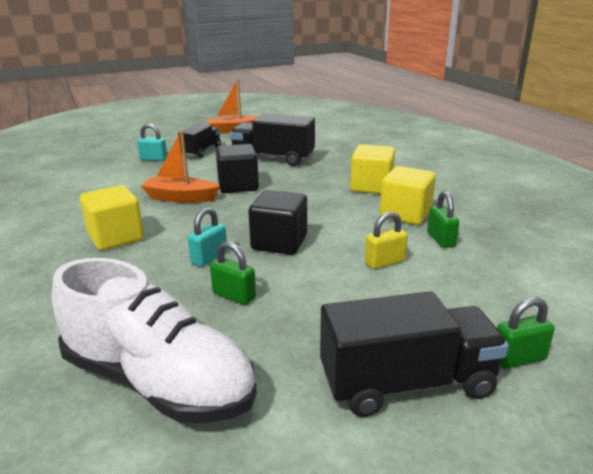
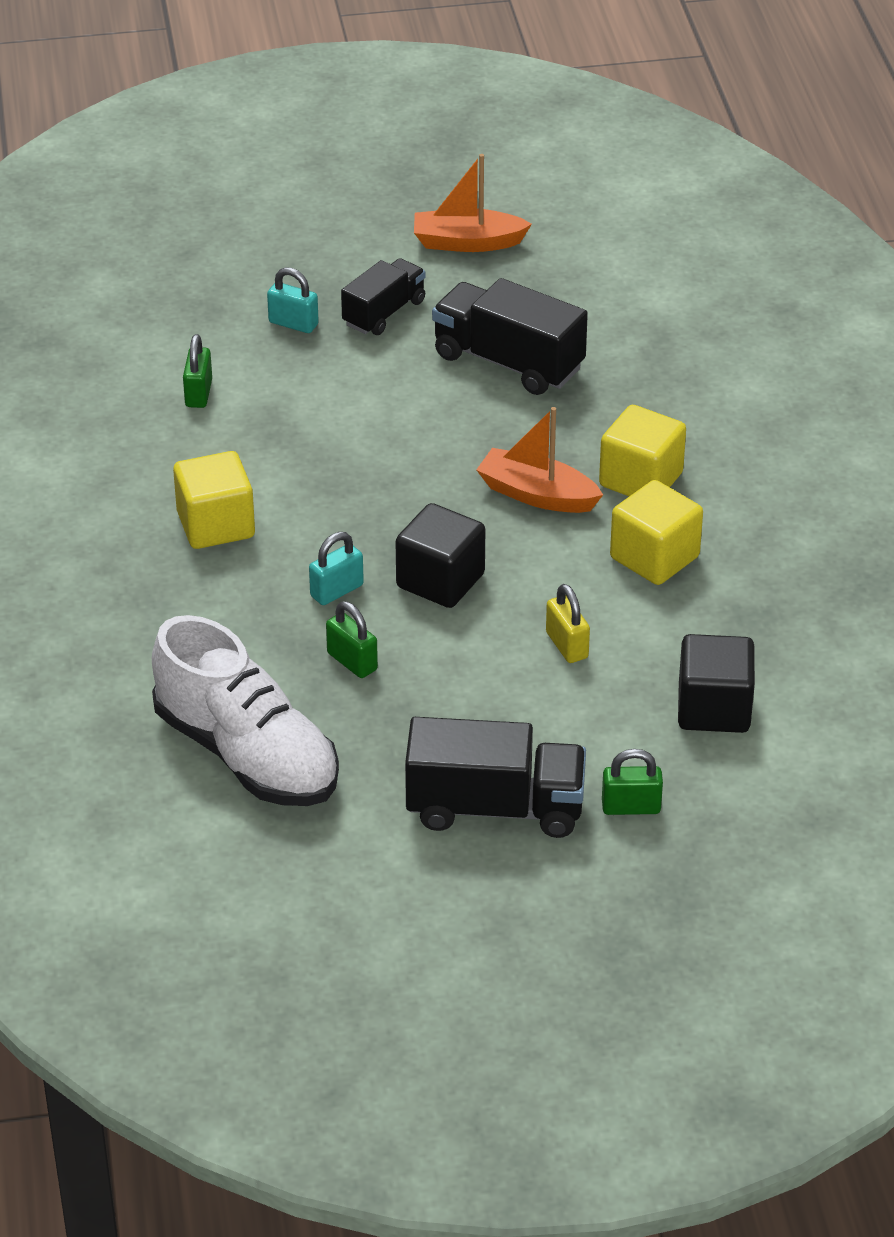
camera: 15 degrees right, 15 degrees up
orange boat [141,130,220,203] -> orange boat moved to [476,407,603,513]
black cube [215,144,259,193] -> black cube moved to [678,634,755,733]
yellow padlock [365,212,408,269] -> yellow padlock turned 75 degrees clockwise [546,584,590,663]
green padlock [427,191,459,248] -> green padlock moved to [183,334,212,408]

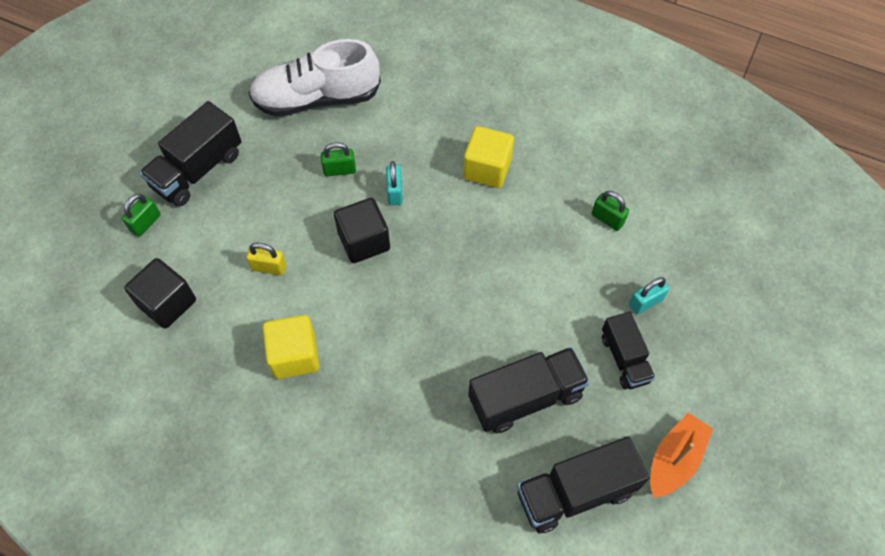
camera: 125 degrees right, 20 degrees up
orange boat [476,407,603,513] -> none
yellow cube [599,405,686,496] -> none
none -> black truck [517,436,650,533]

